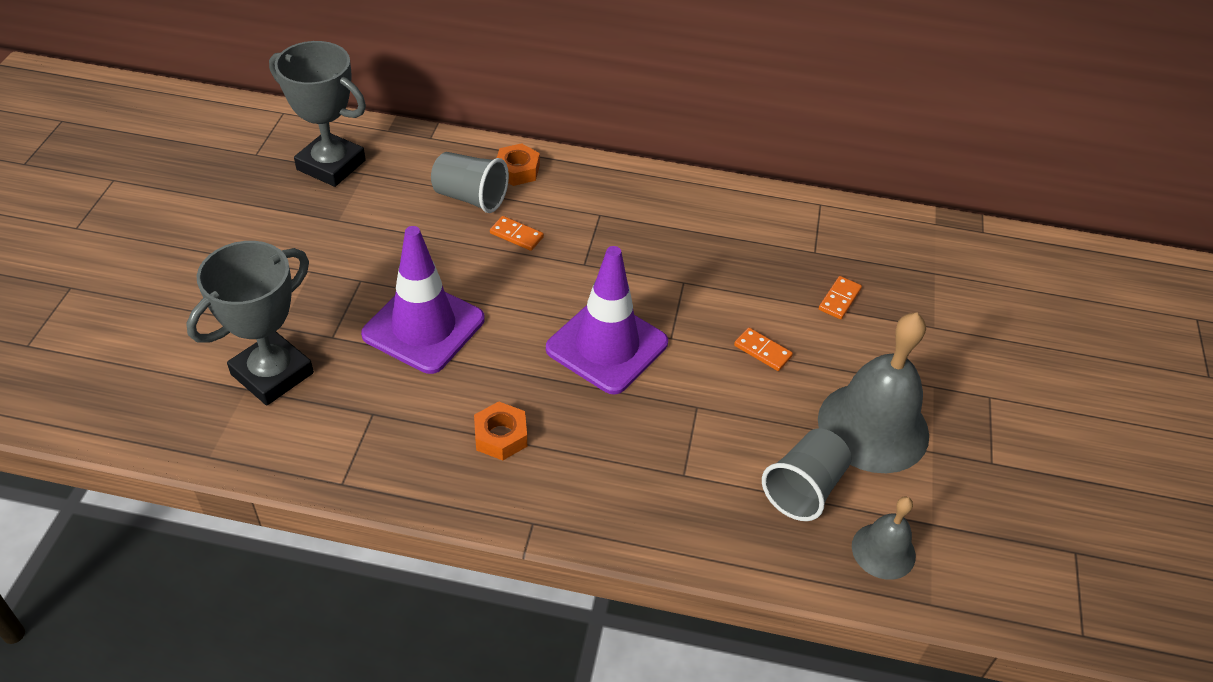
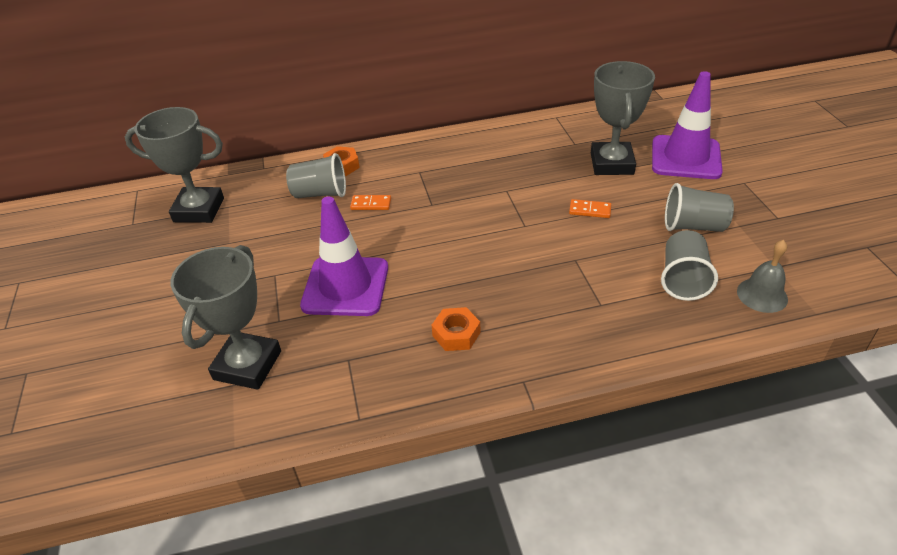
camera: 20 degrees left, 5 degrees down
purple traffic cone [546,246,668,394] -> purple traffic cone moved to [652,71,723,179]
grey bell [818,313,929,473] -> grey cup [665,183,734,232]
orange domino [819,276,862,319] -> grey trophy [591,61,655,175]

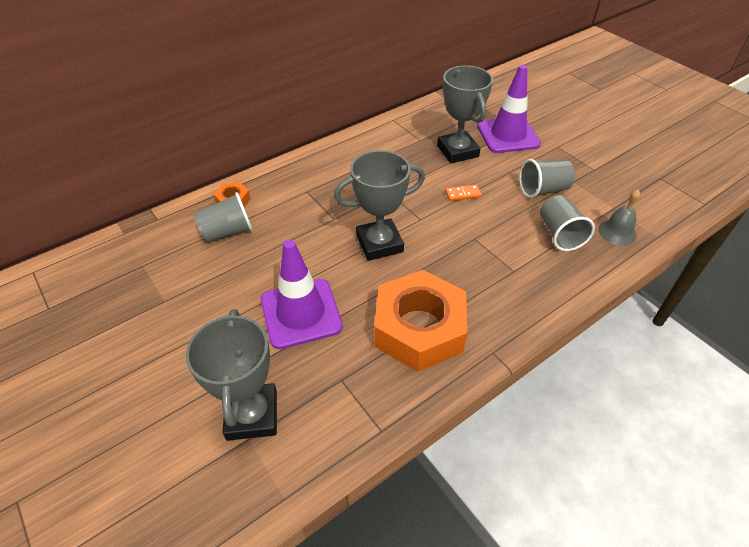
camera: 25 degrees left, 5 degrees up
grey trophy [125,107,224,223] -> grey trophy moved to [334,150,425,261]
orange domino [350,195,391,210] -> none
orange nut [432,307,480,351] -> orange nut [374,270,468,372], size x2.37

